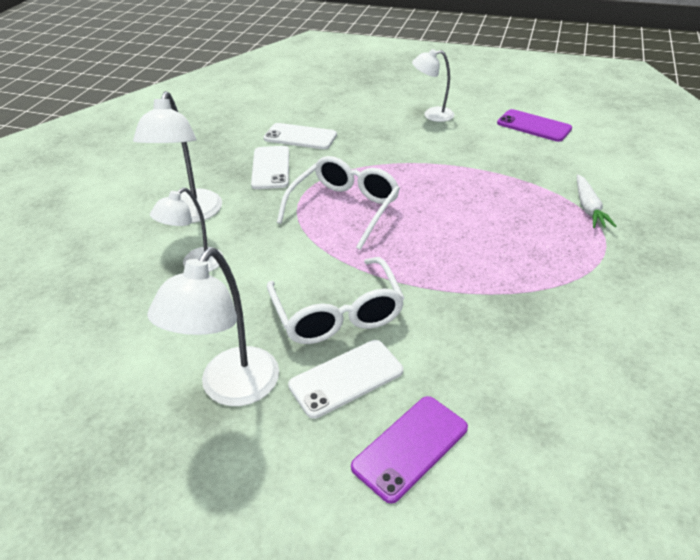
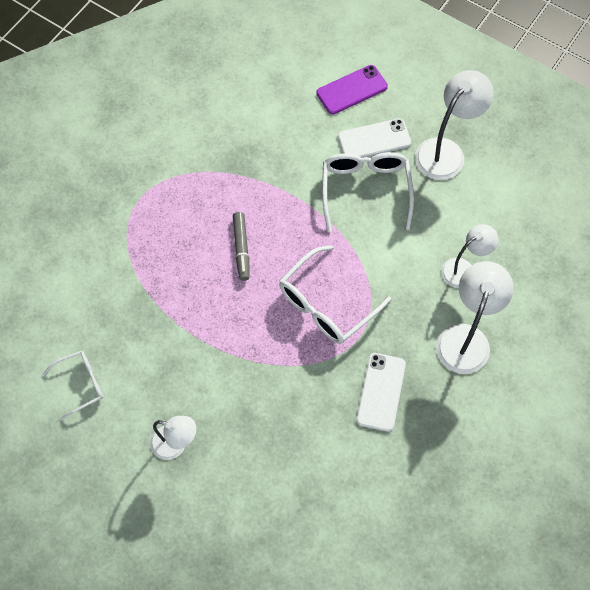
camera: 165 degrees left, 25 degrees up
white phone [264,123,337,149] -> none
purple phone [497,109,572,142] -> white glasses [43,351,103,419]
white carrot [577,174,617,228] -> none
none -> grey marker [233,212,249,281]

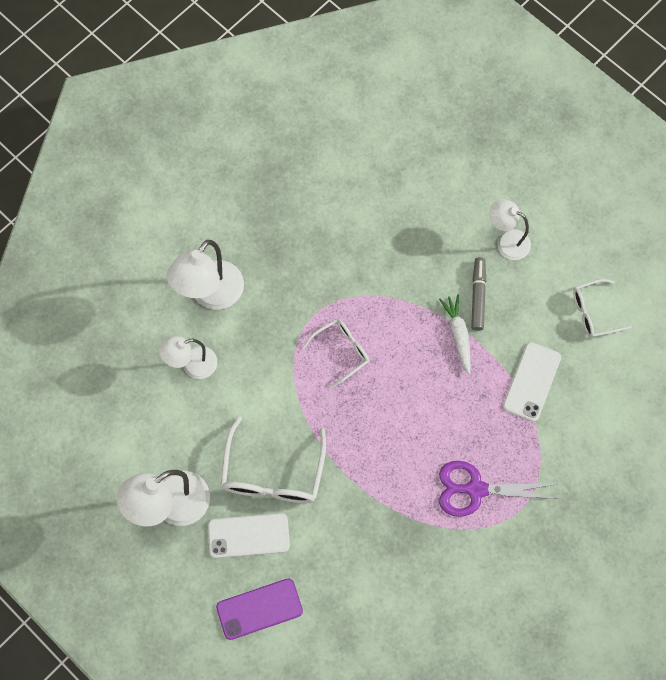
camera: 170 degrees left, 5 degrees up
grey marker [233,212,249,281] -> grey marker moved to [471,257,486,331]
white glasses [279,245,391,344] -> white glasses [302,319,369,388], size x0.60
white phone [356,353,406,432] -> white phone moved to [503,342,561,422]
none -> white carrot [439,294,471,375]
none -> purple scissors [439,461,558,517]

